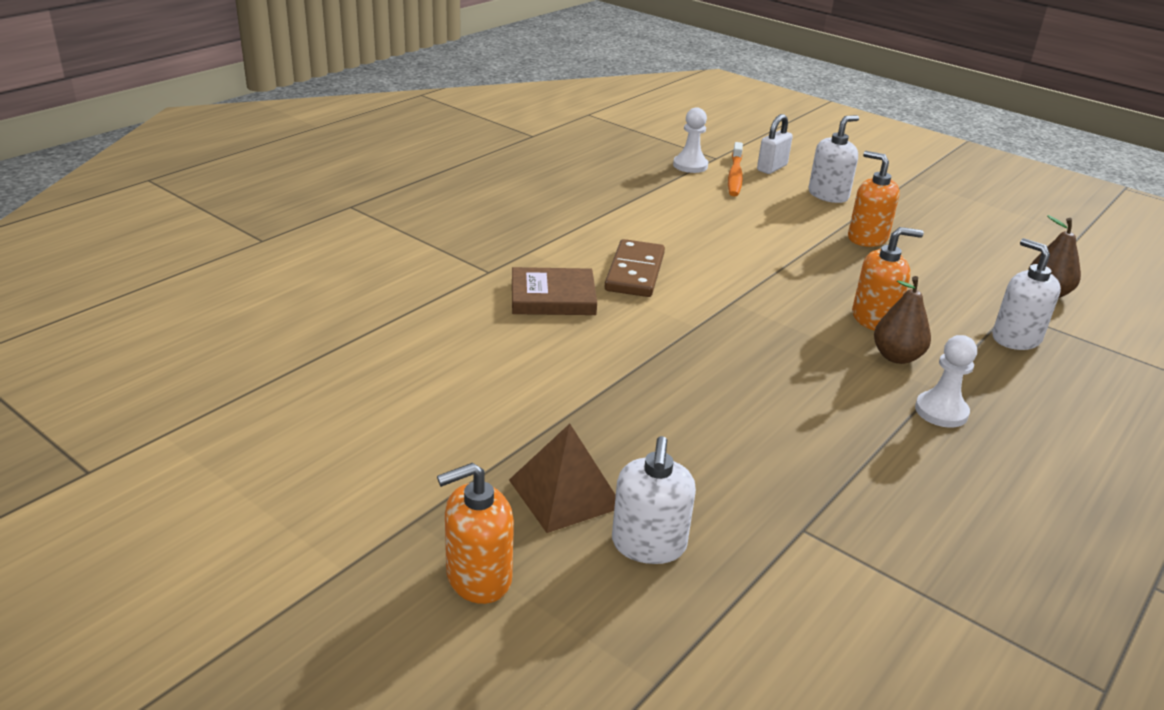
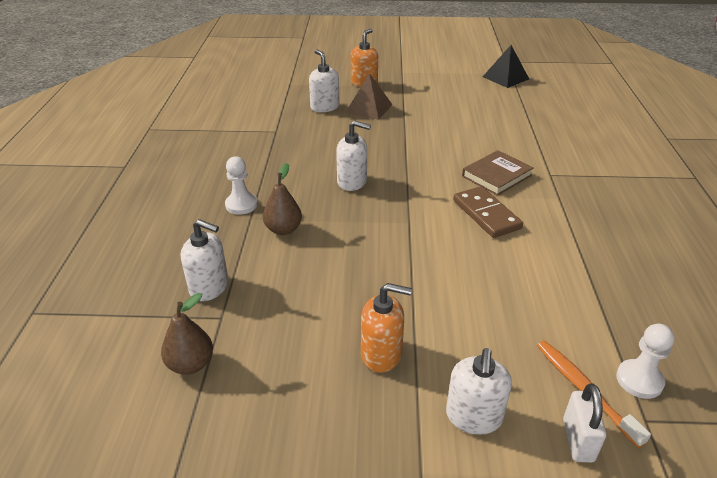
camera: 145 degrees right, 5 degrees up
orange soap dispenser [852,227,924,331] -> none
none -> white soap dispenser [336,120,371,191]
none -> black pyramid [483,45,529,88]

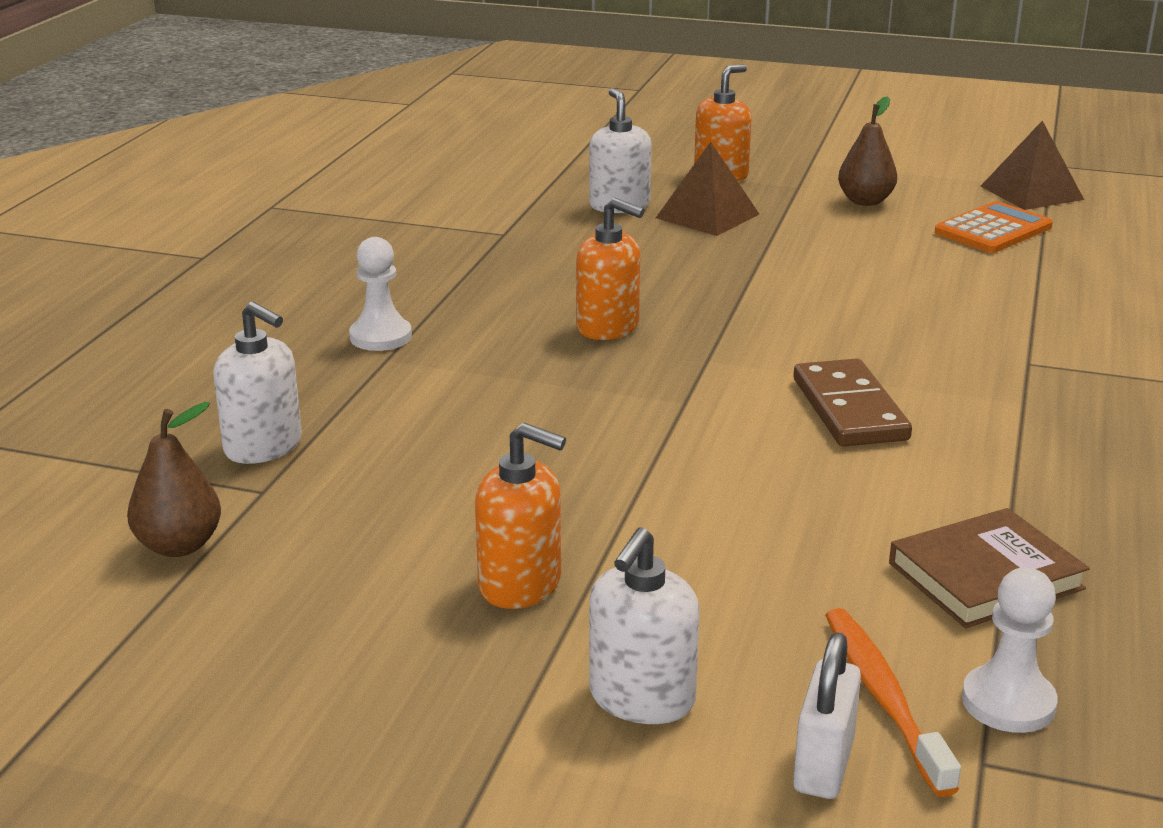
camera: 15 degrees right, 10 degrees down
brown pear [263,163,302,235] -> brown pear moved to [838,96,897,206]
white soap dispenser [336,120,371,191] -> orange soap dispenser [576,198,645,340]
brown book [462,150,534,196] -> brown book moved to [889,508,1090,628]
black pyramid [483,45,529,88] -> brown pyramid [980,121,1084,210]
none -> orange calculator [935,201,1053,253]

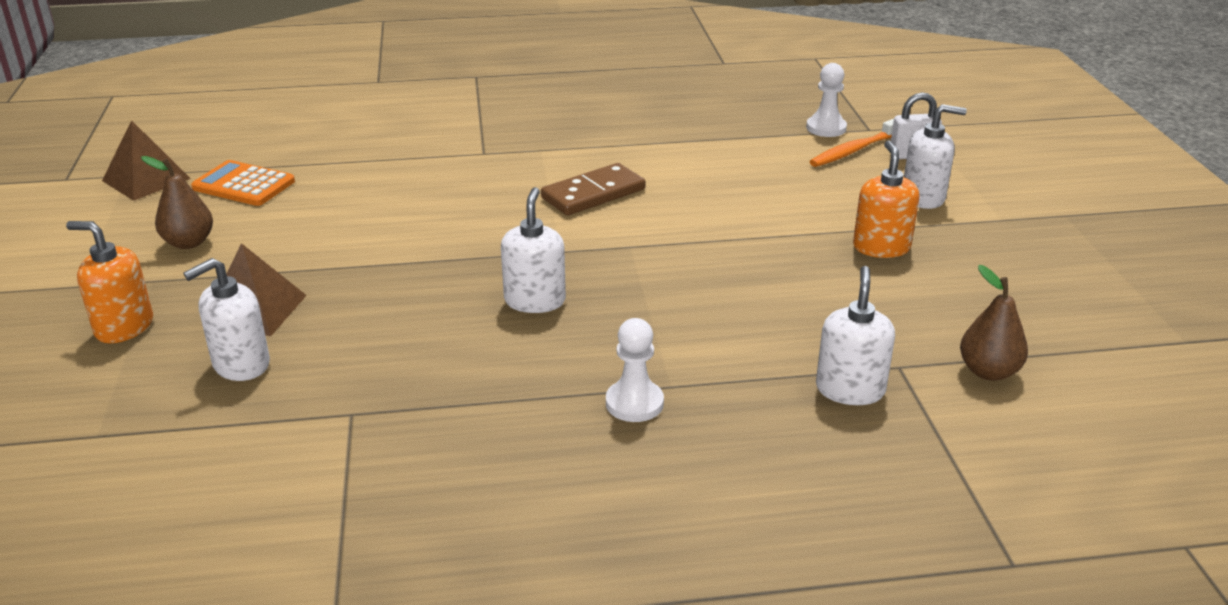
camera: 115 degrees left, 5 degrees up
orange soap dispenser [576,198,645,340] -> white soap dispenser [501,187,566,313]
brown book [889,508,1090,628] -> none

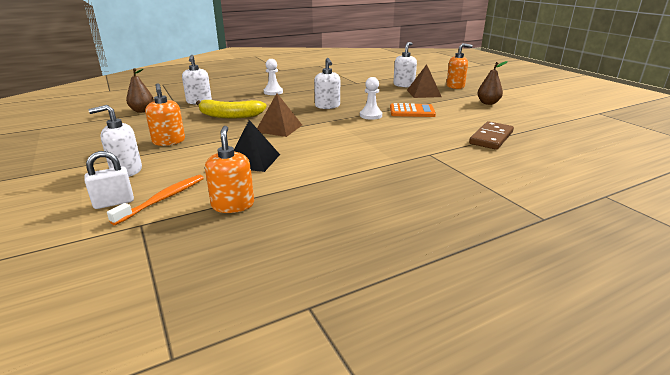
camera: 160 degrees right, 5 degrees down
brown pyramid [102,120,191,201] -> brown pyramid moved to [257,93,302,137]
orange calculator [191,160,295,206] -> orange calculator moved to [390,103,436,117]
brown domino [541,163,646,215] -> brown domino moved to [469,121,514,150]
white pawn [806,63,847,137] -> white pawn moved to [360,77,382,120]
none -> yellow banana [196,100,267,118]
none -> orange soap dispenser [205,126,254,213]
none -> black pyramid [234,120,280,172]

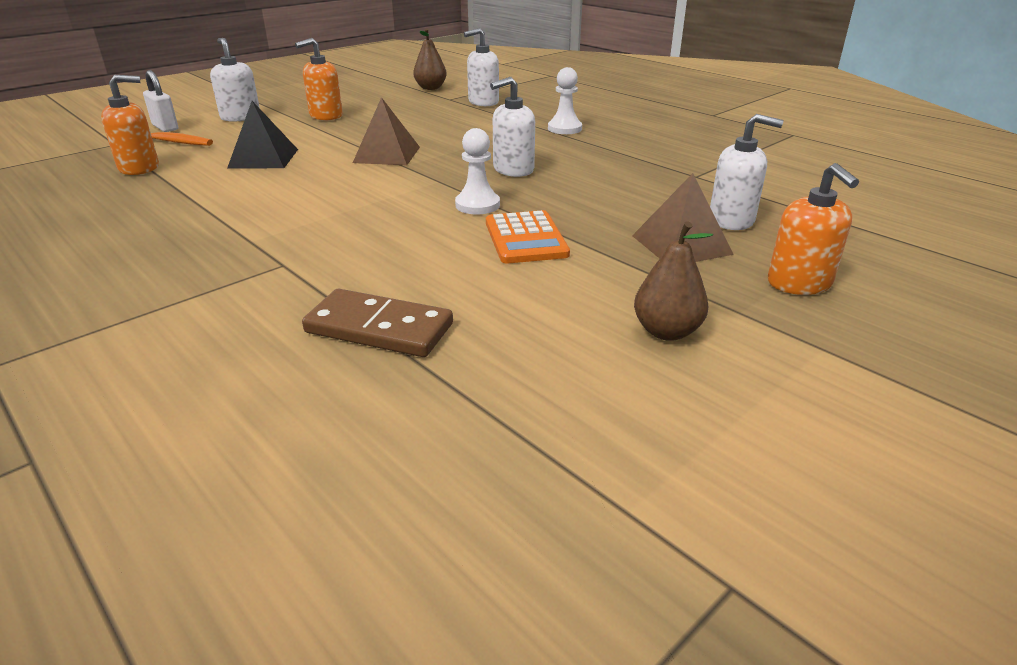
camera: 75 degrees right, 5 degrees up
yellow banana [196,100,267,118] -> none

